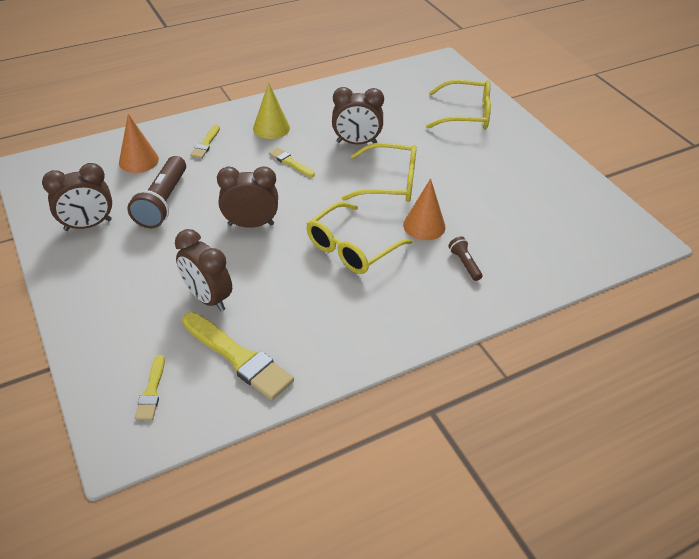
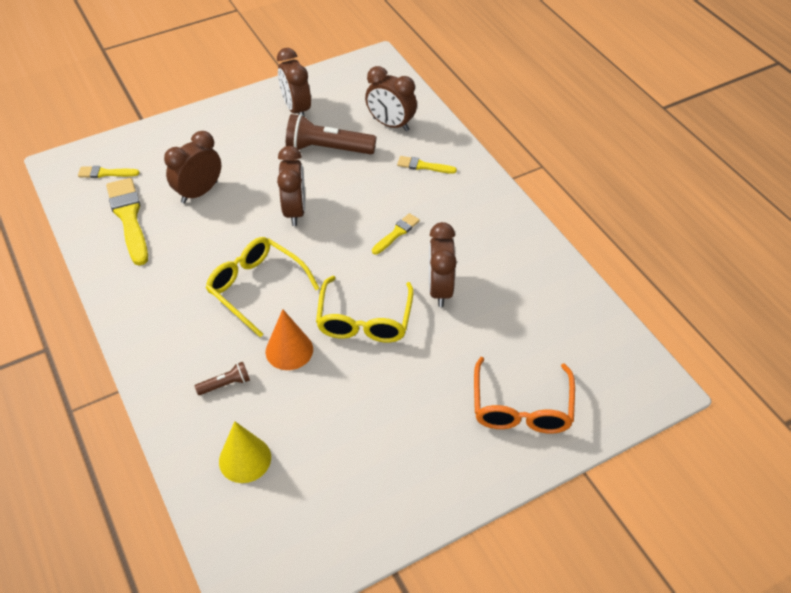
camera: 90 degrees right, 5 degrees up
orange cone [119,114,159,173] -> brown clock [365,66,417,131]
yellow brush [182,312,294,400] -> yellow brush turned 120 degrees clockwise [106,178,148,266]
yellow cone [253,82,290,139] -> yellow cone moved to [219,421,271,483]
yellow glasses [426,80,491,129] -> orange glasses [474,357,575,434]

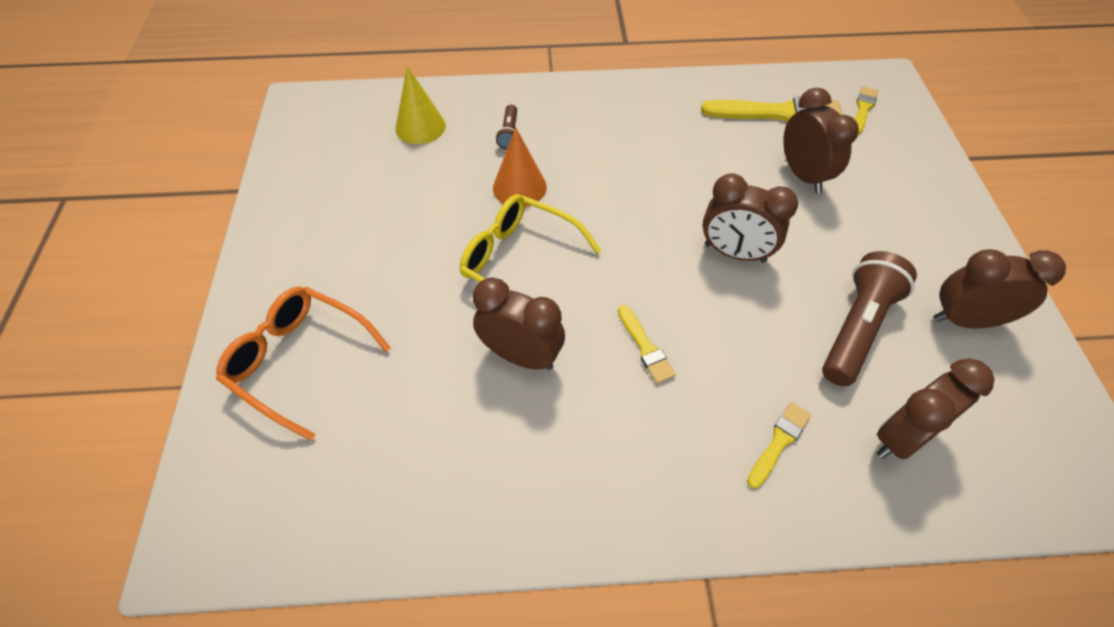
camera: 115 degrees right, 5 degrees up
yellow glasses [206,237,320,337] -> none

